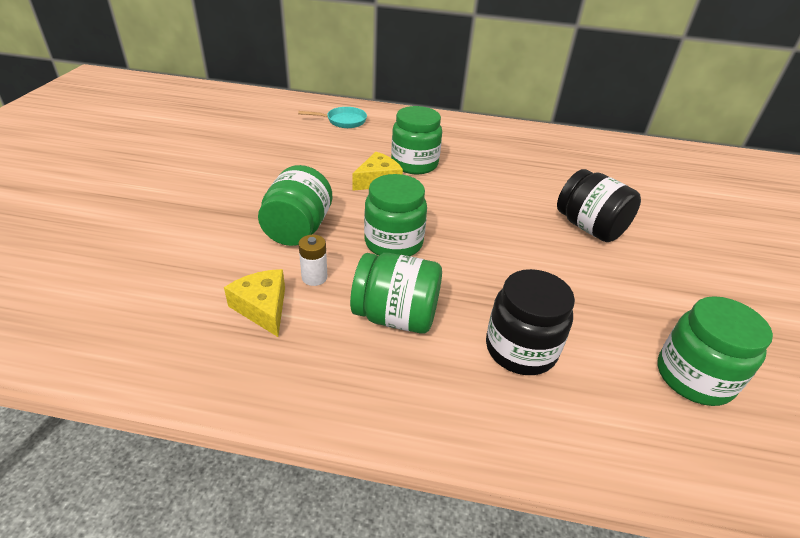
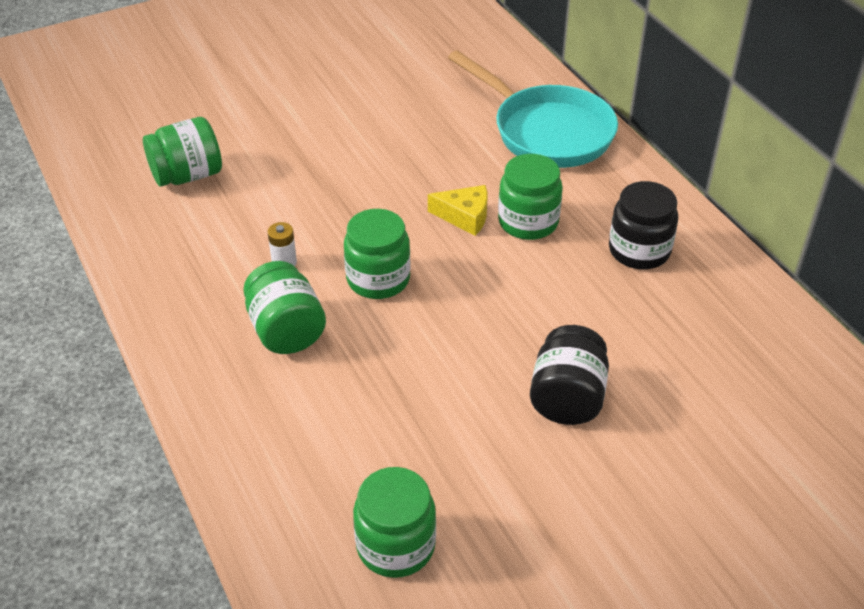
camera: 55 degrees right, 5 degrees up
yellow cheese [224,269,285,337] -> none
green jar [258,165,332,246] -> green jar moved to [143,117,222,187]
turquoise pan [298,107,367,128] -> turquoise pan [448,50,618,168], size x2.31
black jar [486,269,575,375] -> black jar moved to [609,181,678,269]

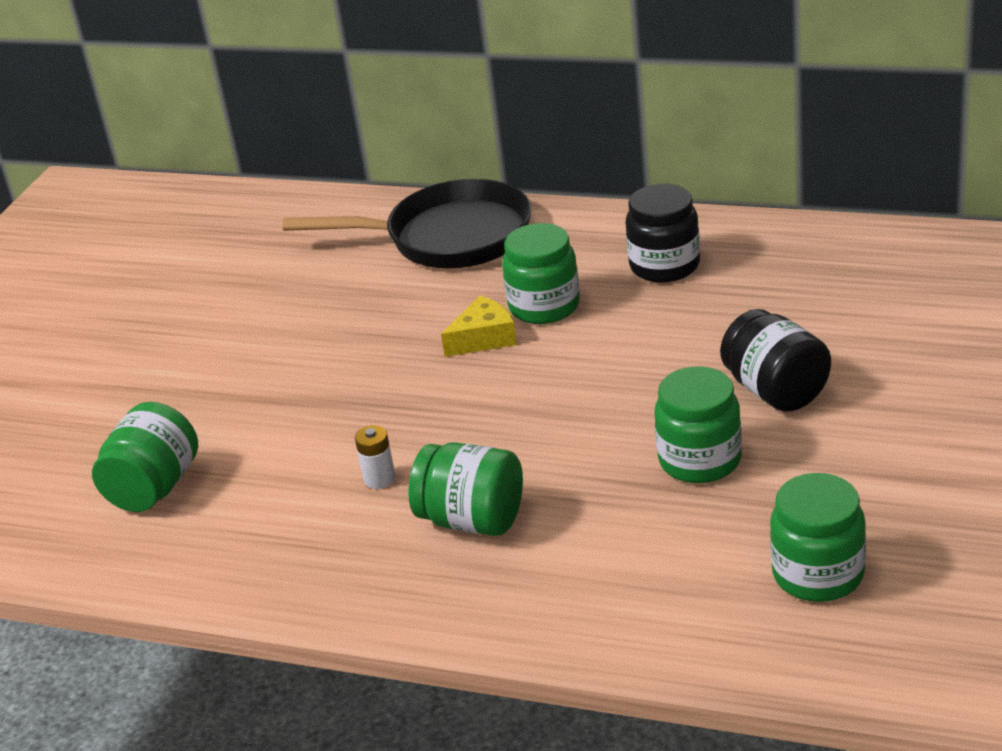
camera: 40 degrees left, 10 degrees down
green jar [344,209,411,299] -> green jar moved to [655,366,742,483]
turquoise pan [448,50,618,168] -> black pan [283,179,532,268]

